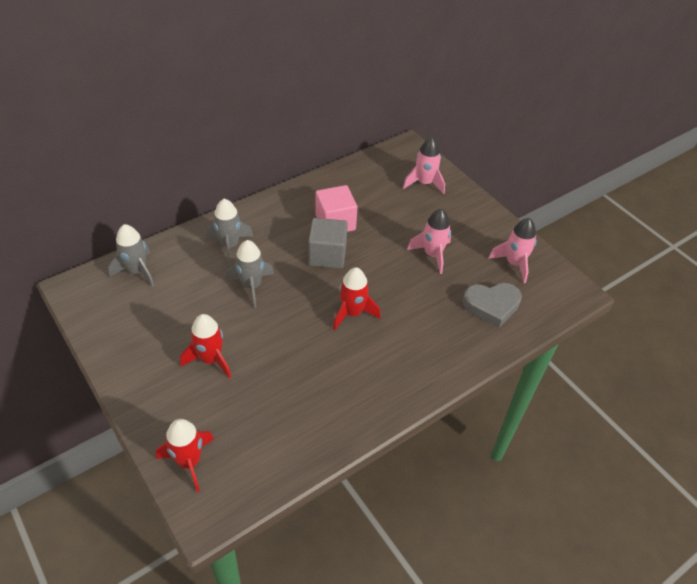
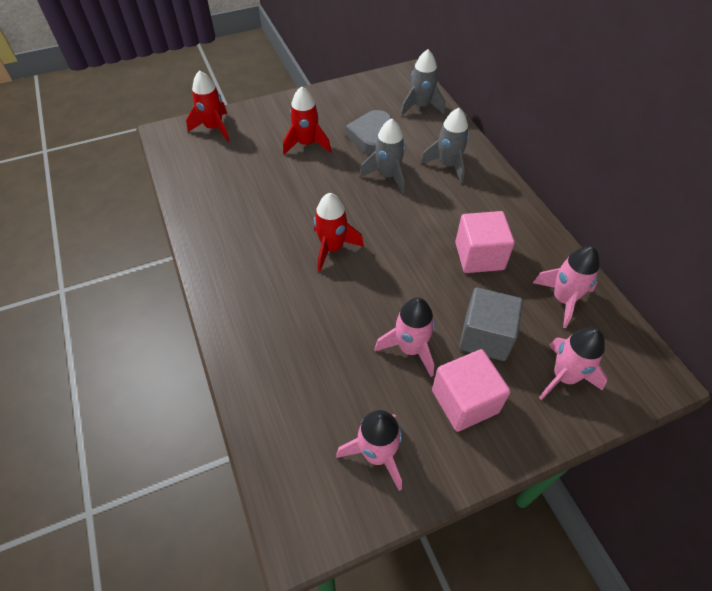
camera: 105 degrees right, 5 degrees up
grey cube [308,218,348,269] -> grey cube moved to [459,287,523,361]
grey heart [463,283,522,328] -> grey heart moved to [346,110,392,155]
none -> pink cube [432,349,511,432]
none -> pink rocket [533,246,600,328]

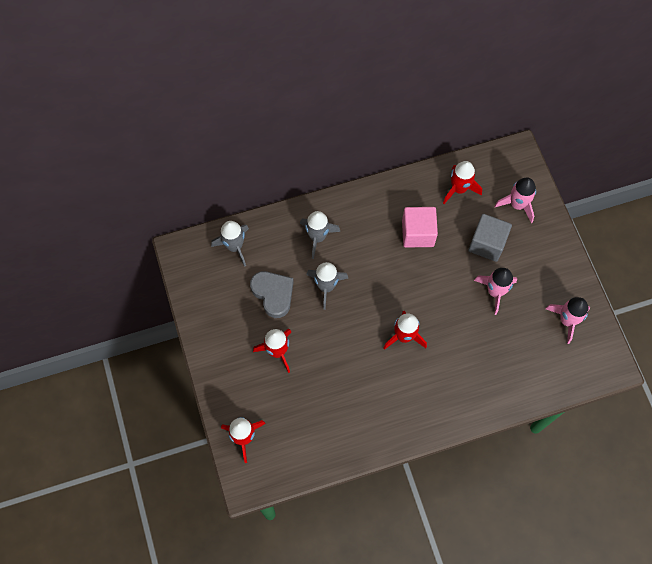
camera: 85 degrees left, 15 degrees up
grey heart [346,110,392,155] -> grey heart turned 135 degrees counterclockwise [250,271,294,318]
pink cube [432,349,511,432] -> none
pink rocket [533,246,600,328] -> red rocket [443,161,482,204]

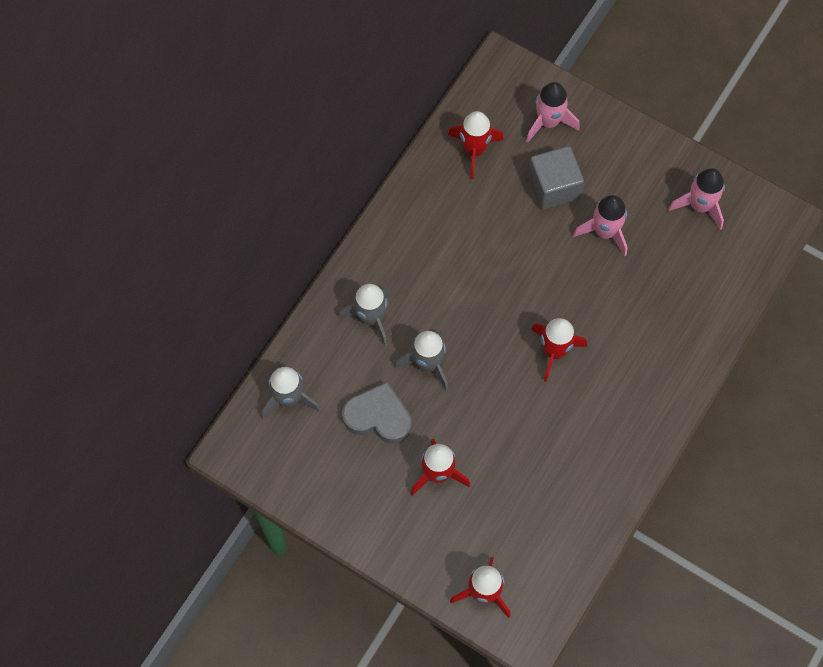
camera: 40 degrees left, 0 degrees up
pink cube [402,207,438,248] -> none

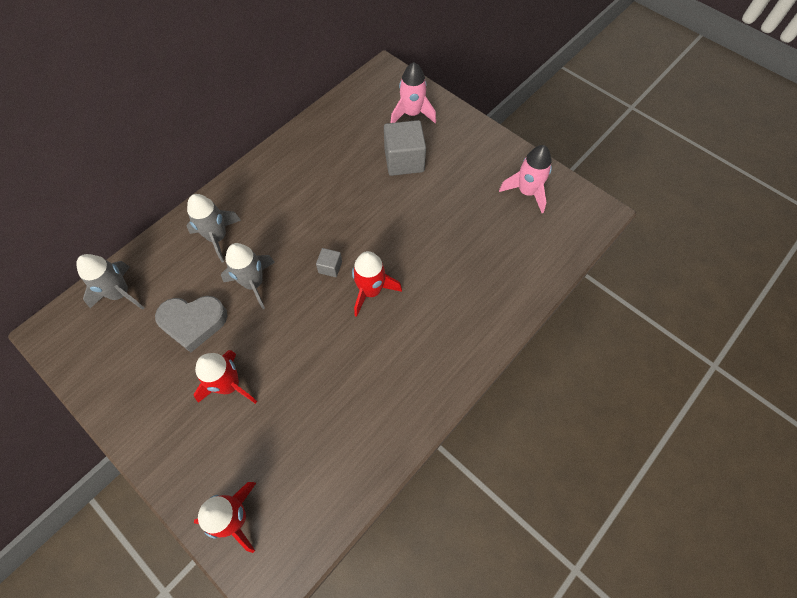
camera: 10 degrees right, 5 degrees down
grey heart [342,381,412,444] -> grey heart turned 150 degrees clockwise [155,296,227,353]
red rocket [448,111,504,179] -> none
pink rocket [573,195,627,256] -> none
none -> grey cube [316,248,342,277]

